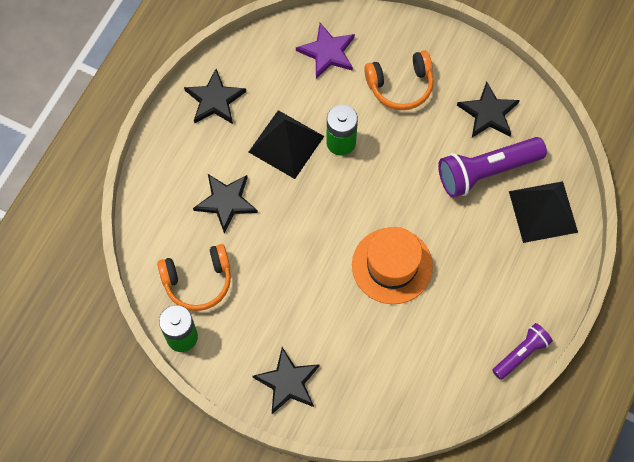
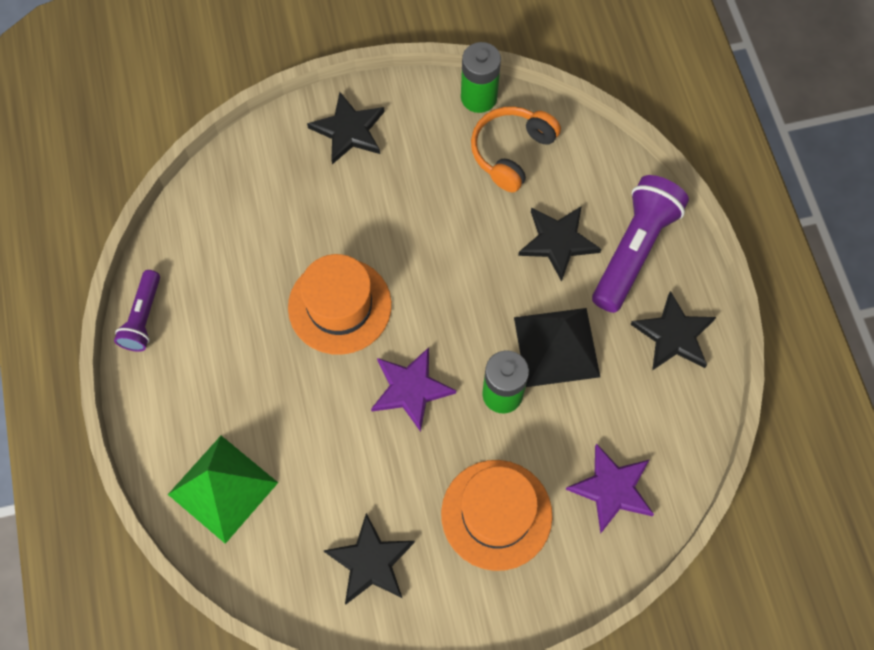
camera: 140 degrees right, 0 degrees up
orange headphones [364,50,433,110] -> orange hat [441,460,553,571]
purple flashlight [438,137,547,198] -> purple flashlight moved to [592,175,689,313]
black pyramid [509,181,578,243] -> green pyramid [168,436,278,544]
none -> purple star [371,347,456,432]

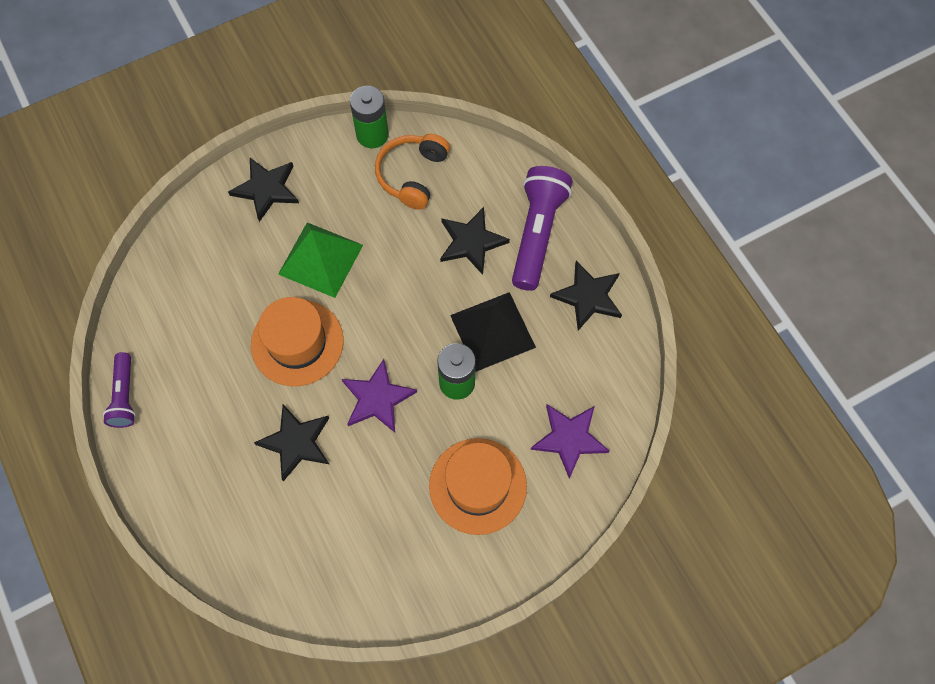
camera: 15 degrees left, 0 degrees up
green pyramid [168,436,278,544] -> green pyramid moved to [278,222,363,298]
black star [323,513,415,604] -> black star moved to [254,405,329,481]

